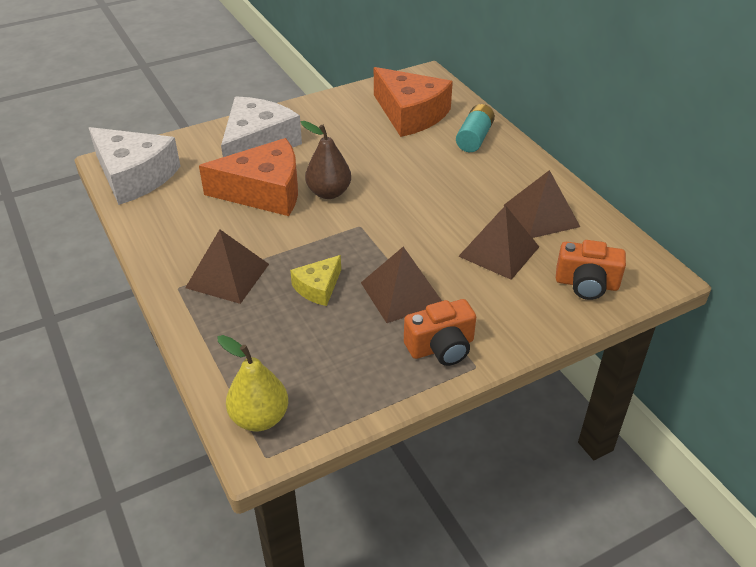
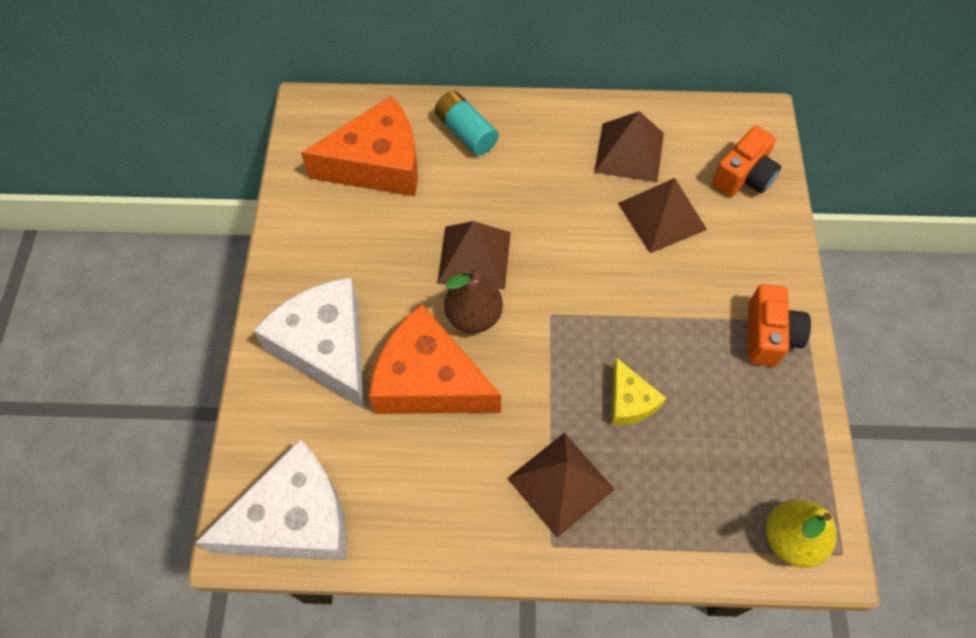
camera: 60 degrees left, 20 degrees up
orange cheese [199,138,298,216] -> orange cheese turned 90 degrees counterclockwise [369,304,501,414]
brown pyramid [361,247,442,323] -> brown pyramid moved to [437,221,511,290]

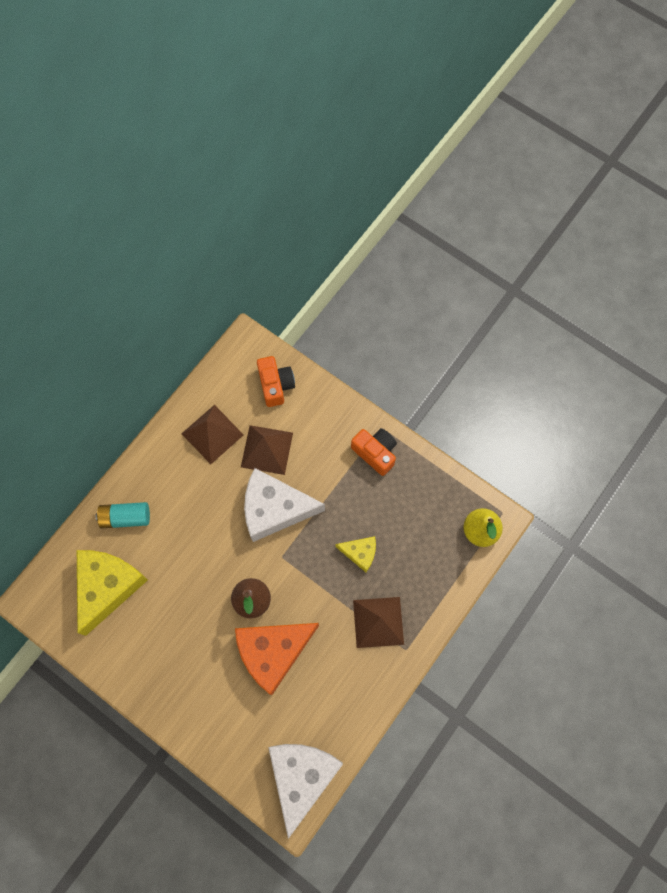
camera: 55 degrees left, 10 degrees up
white cheese [253,278,364,409] -> white cheese moved to [244,468,325,542]
orange cheese [301,96,418,196] -> yellow cheese [77,550,148,636]
brown pyramid [437,221,511,290] -> none

